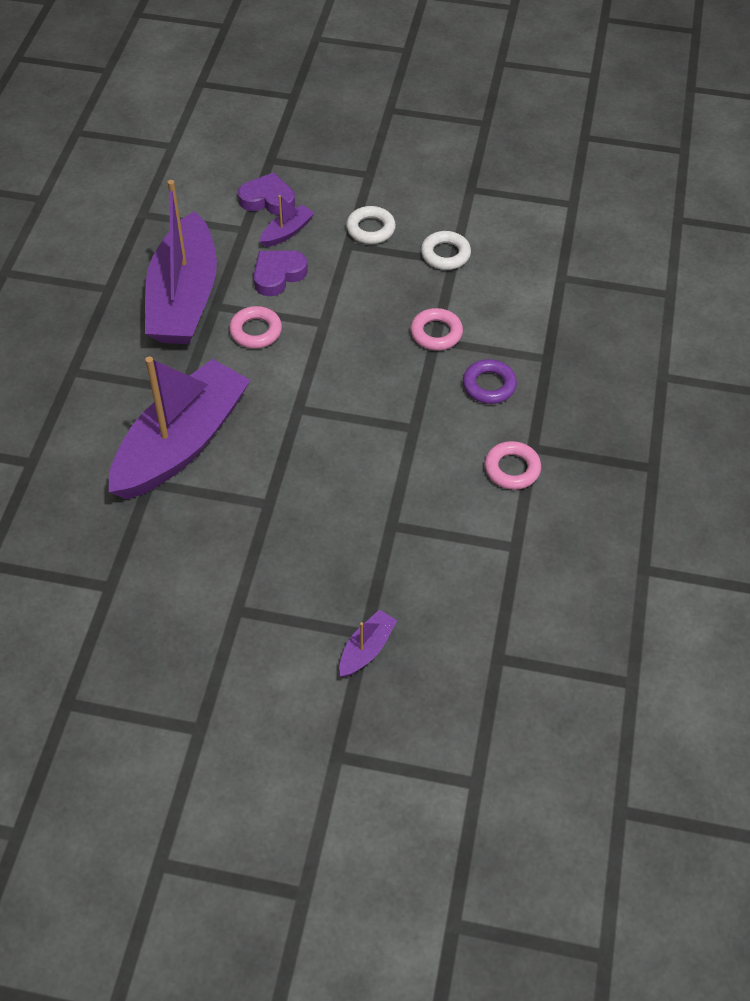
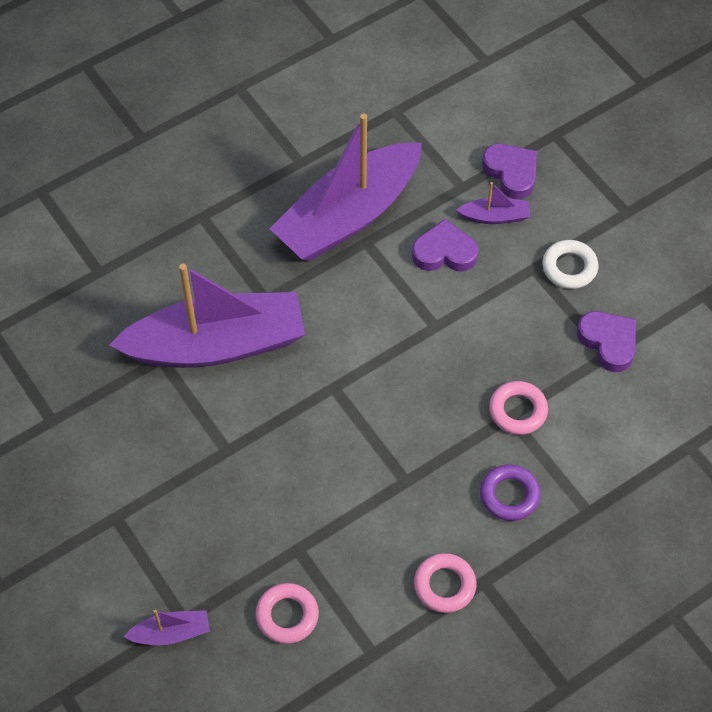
camera: 45 degrees right, 5 degrees up
pink ring [229,306,282,349] -> pink ring moved to [255,583,319,644]
white ring [421,231,471,270] -> purple heart [577,311,636,372]

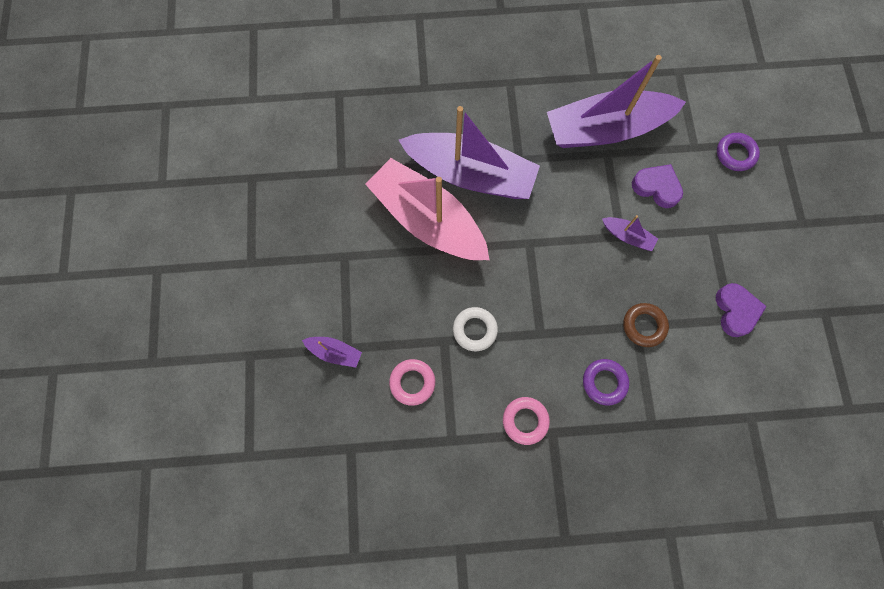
camera: 30 degrees right, 15 degrees up
purple boat [456,182,530,224] -> purple boat moved to [602,215,658,251]
purple heart [482,144,537,199] -> purple ring [717,133,760,171]
pink ring [489,381,548,435] -> brown ring [623,303,669,347]
white ring [542,240,598,289] -> white ring moved to [453,307,498,351]
none -> pink boat [365,158,489,260]

